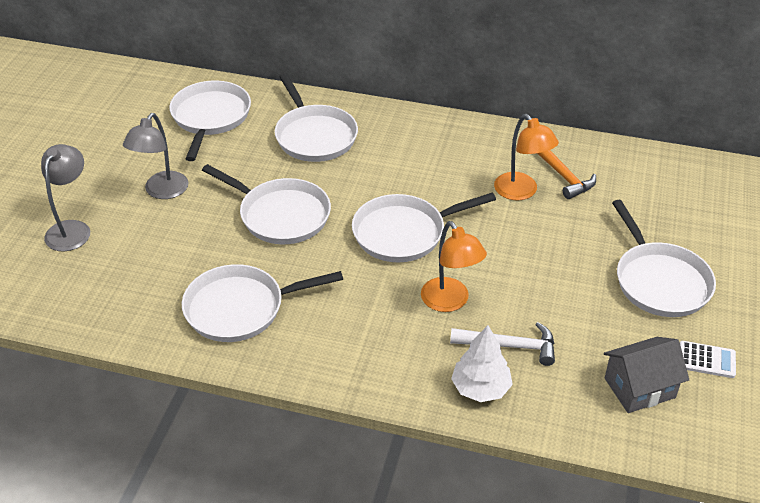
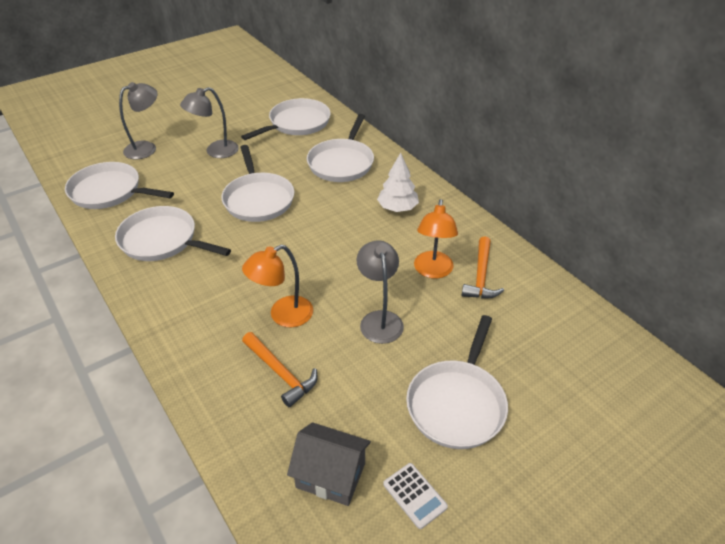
camera: 40 degrees right, 0 degrees up
white pan [352,193,496,262] -> white pan moved to [65,162,174,209]
orange lamp [421,221,487,312] -> orange lamp turned 45 degrees clockwise [242,245,313,327]
white hammer [450,322,555,366] -> orange hammer [242,332,317,407]
white tree [451,325,513,402] -> white tree moved to [377,153,419,212]
none -> grey lamp [356,240,404,344]

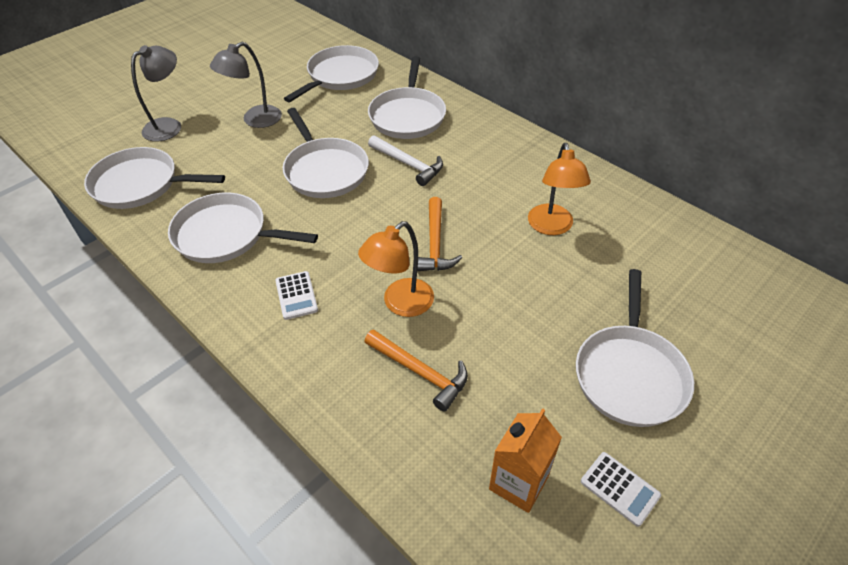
camera: 10 degrees left, 5 degrees up
grey house [287,422,371,506] -> orange carton [489,408,562,513]
grey lamp [356,240,404,344] -> none
white tree [377,153,419,212] -> none
orange hammer [462,236,504,299] -> orange hammer moved to [417,197,462,271]
none -> white calculator [275,271,318,320]
none -> white hammer [368,135,443,186]

